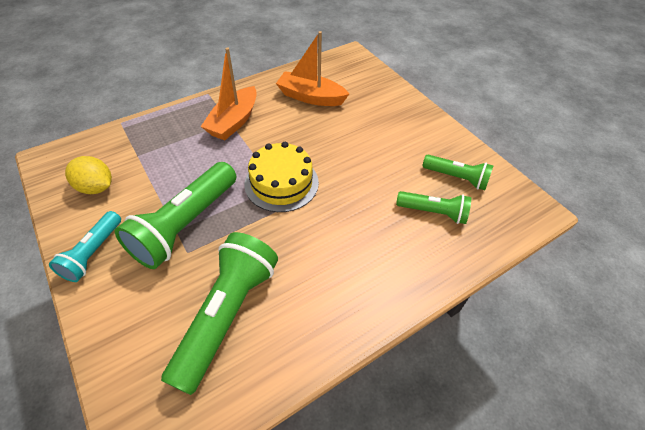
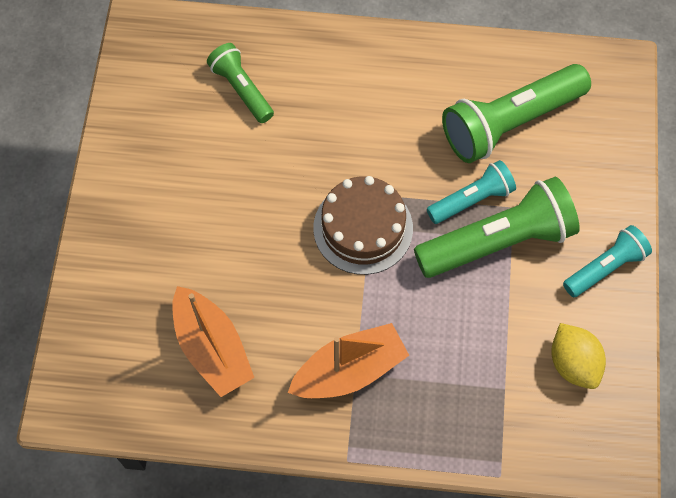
camera: 140 degrees left, 15 degrees up
yellow cake [244,142,319,212] -> brown cake [313,176,413,275]
green flashlight [422,155,493,190] -> none
none -> turquoise flashlight [427,160,516,224]

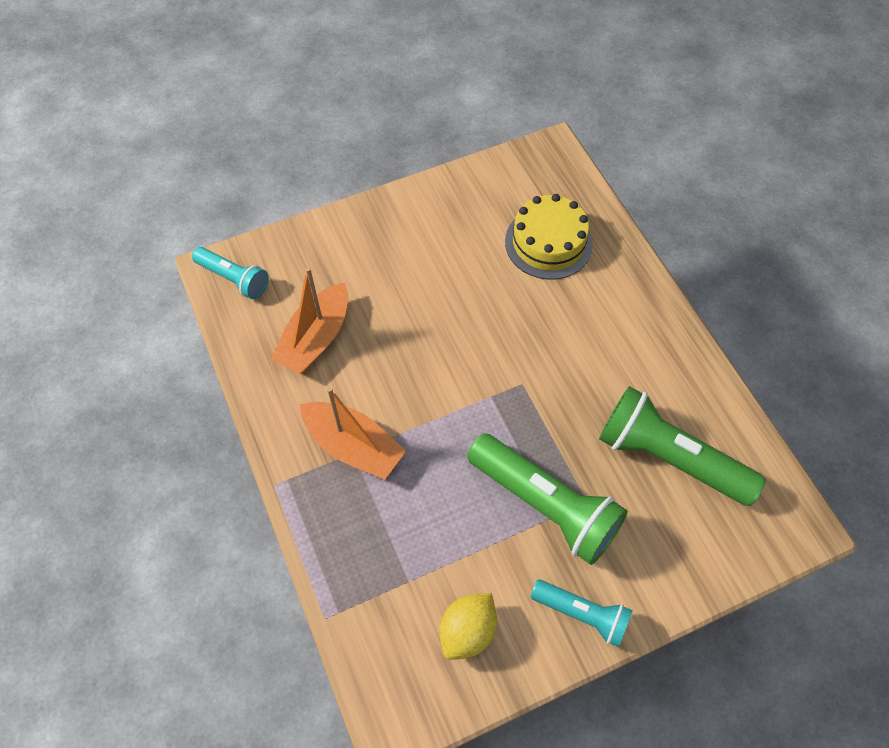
camera: 60 degrees right, 5 degrees down
green flashlight [207,43,274,123] -> yellow cake [505,194,593,279]
brown cake [313,176,413,275] -> none
turquoise flashlight [427,160,516,224] -> turquoise flashlight moved to [192,247,269,299]

